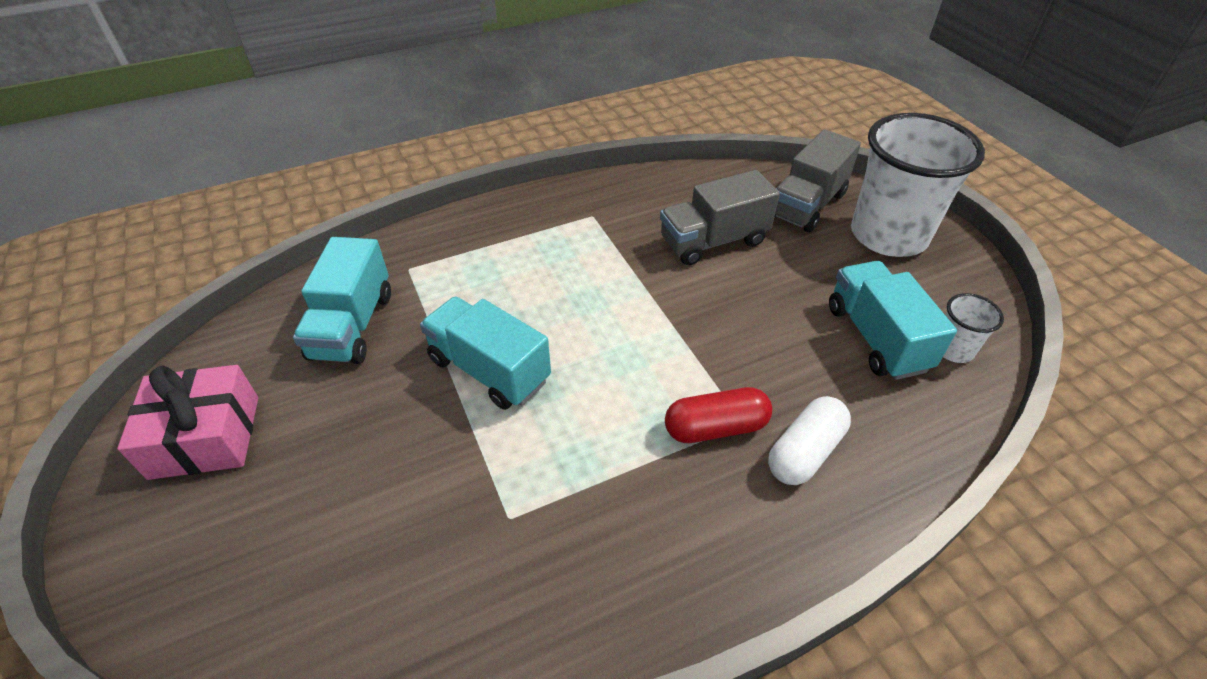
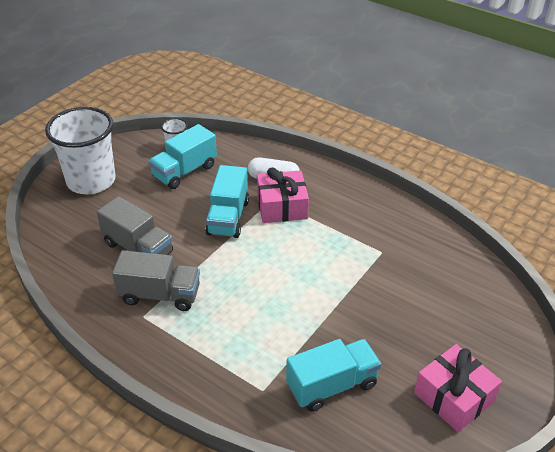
camera: 120 degrees left, 5 degrees down
turquoise truck [420,297,551,410] -> turquoise truck moved to [205,165,249,238]
red capsule [665,387,772,443] -> pink gift [257,168,309,223]
grey truck [775,129,861,232] -> grey truck moved to [112,250,200,311]

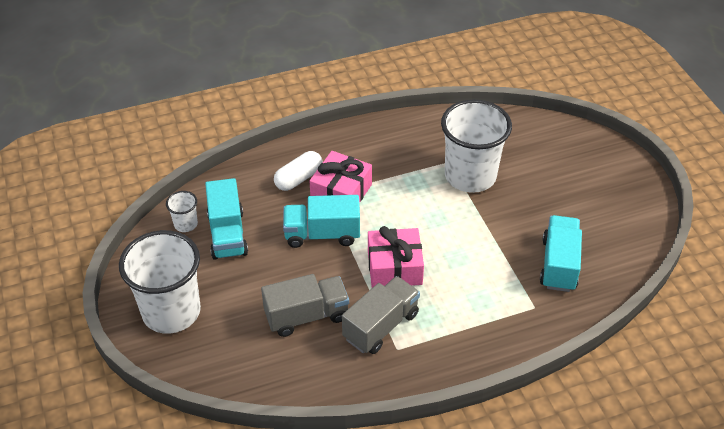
camera: 55 degrees left, 5 degrees up
turquoise truck [205,165,249,238] -> turquoise truck turned 135 degrees clockwise [283,195,360,248]
pink gift [414,344,502,432] -> pink gift moved to [368,226,424,288]
none -> white cup [441,99,512,193]

